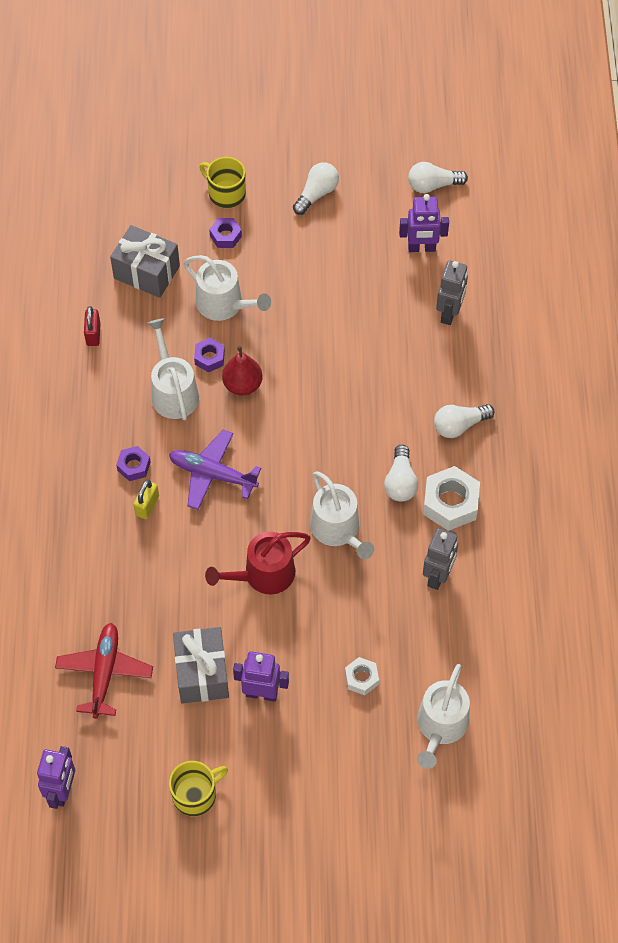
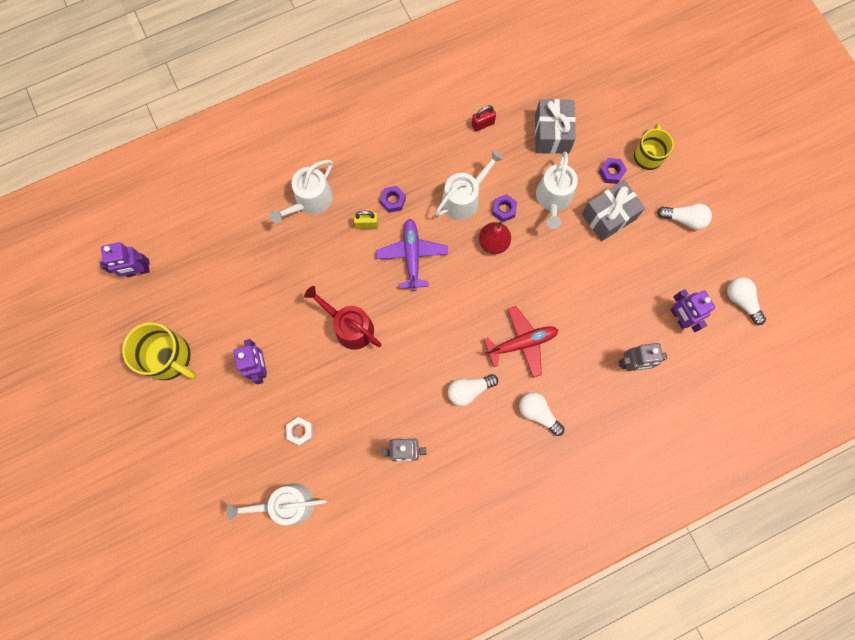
camera: 65 degrees right, 15 degrees up
red plane [55,623,153,718] -> red plane moved to [484,306,558,378]
yellow mug [169,761,228,816] -> yellow mug [122,322,197,381], size x1.51
grey gift [173,627,229,704] -> grey gift moved to [582,180,645,241]
white watering can [310,471,374,559] -> white watering can moved to [270,160,333,224]
white nut [423,466,480,531] -> none

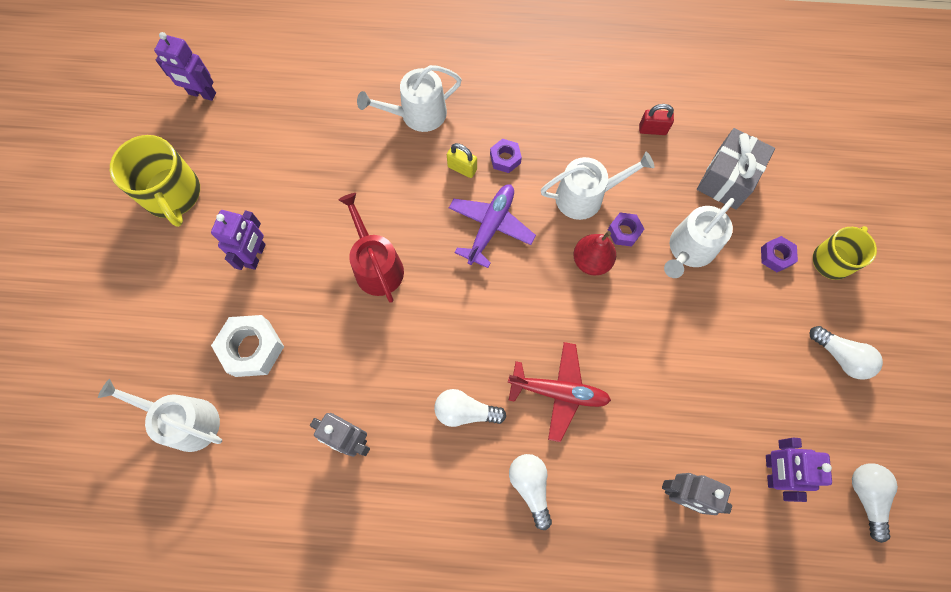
camera: 30 degrees right, 5 degrees down
white nut [286,417,313,446] -> white nut [211,315,284,377], size x1.77
grey gift [582,180,645,241] -> none

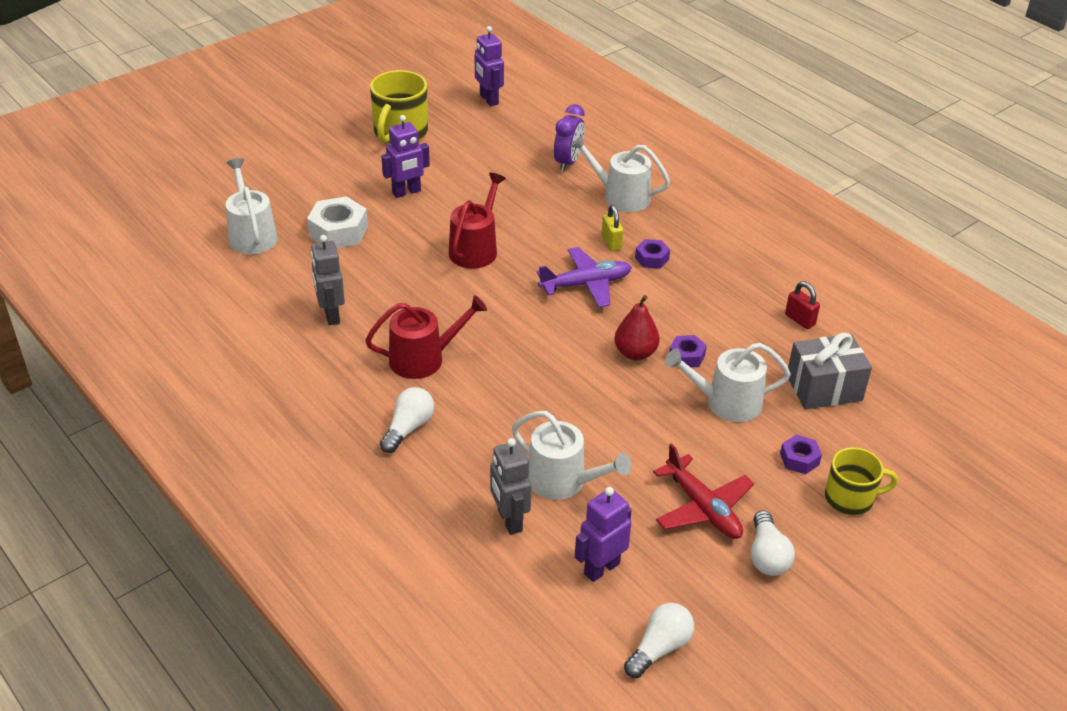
camera: 45 degrees right, 30 degrees down
white light bulb [434,389,506,427] -> red watering can [365,295,487,379]
red plane [508,342,611,442] -> red plane moved to [653,443,754,539]
white watering can [541,152,654,220] -> white watering can moved to [512,411,632,500]
none -> purple clock [554,104,585,171]

